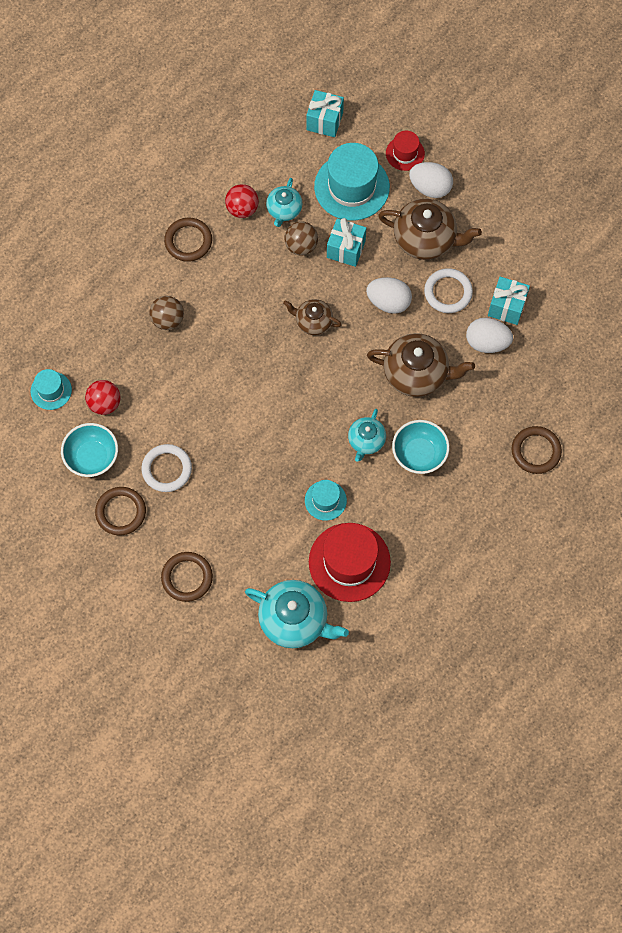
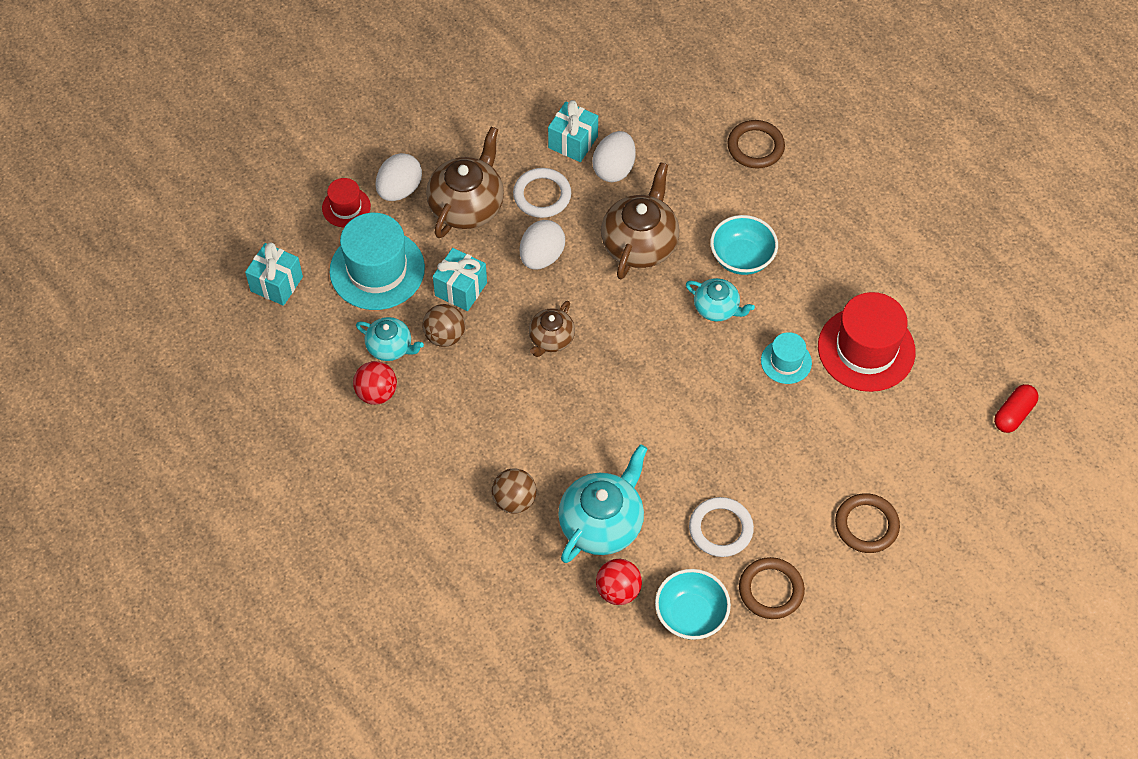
camera: 80 degrees left, 10 degrees down
turquoise hat [31,369,72,410] -> none
brown ring [164,218,212,262] -> none
turquoise teapot [245,580,349,648] -> turquoise teapot moved to [558,444,648,563]
none -> red capsule [994,384,1039,433]

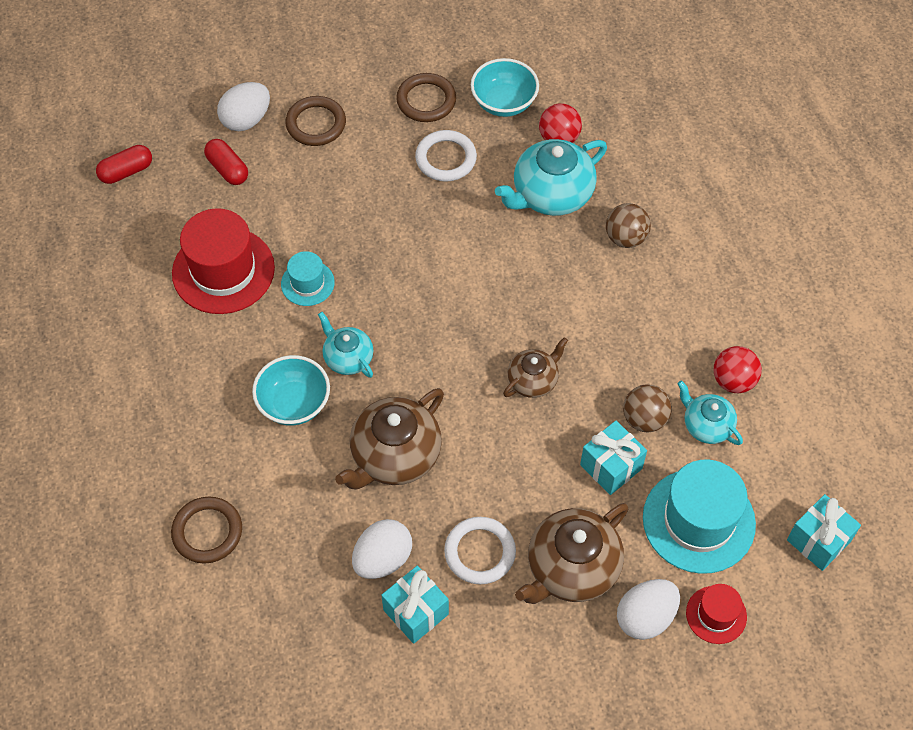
camera: 160 degrees left, 0 degrees up
white egg [520,220,565,269] -> white egg moved to [217,82,270,131]
none -> red capsule [204,139,248,185]

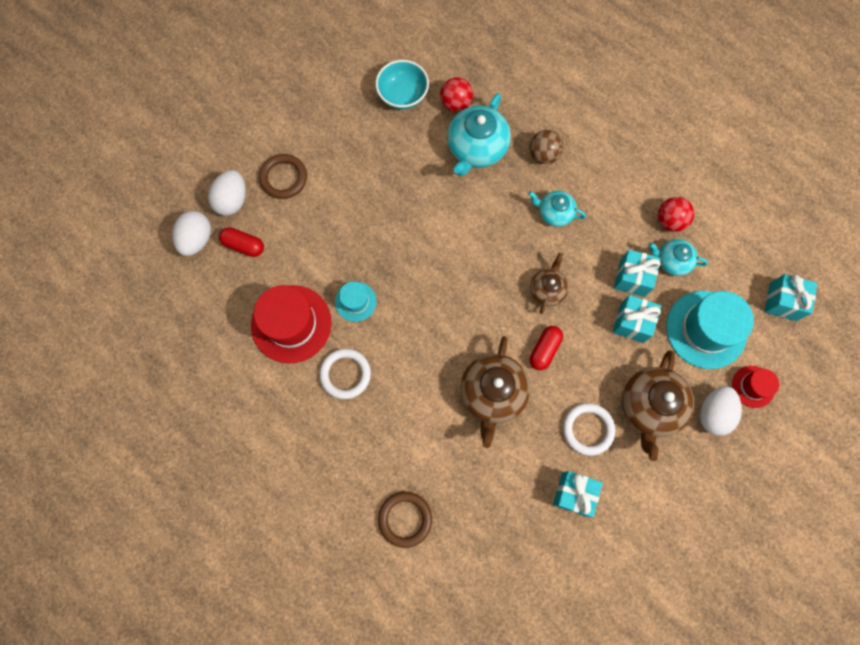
camera: 30 degrees left, 15 degrees up
red capsule [96,145,152,184] -> red capsule moved to [530,326,563,370]
turquoise bowl [252,355,330,426] -> none
turquoise teapot [318,312,373,378] -> turquoise teapot moved to [528,190,586,227]
white egg [352,519,412,579] -> white egg moved to [172,211,211,256]
brown ring [396,73,456,122] -> none
white ring [415,130,477,182] -> white ring moved to [319,348,371,399]
brown ball [623,384,672,432] -> turquoise gift [614,250,661,297]

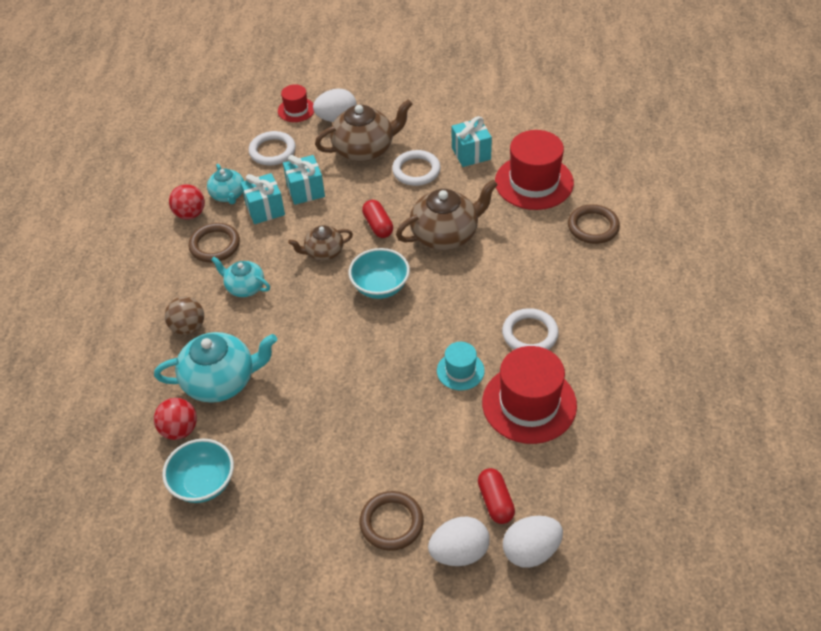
camera: 125 degrees left, 25 degrees down
turquoise teapot [528,190,586,227] -> turquoise teapot turned 135 degrees clockwise [211,257,270,297]
red capsule [530,326,563,370] -> red capsule turned 75 degrees clockwise [362,200,393,238]
turquoise hat [666,291,754,369] -> white ring [249,131,296,165]
turquoise gift [765,274,817,321] -> none
none -> brown ring [189,223,240,262]
none -> turquoise bowl [349,248,410,299]
none -> red hat [495,130,574,210]

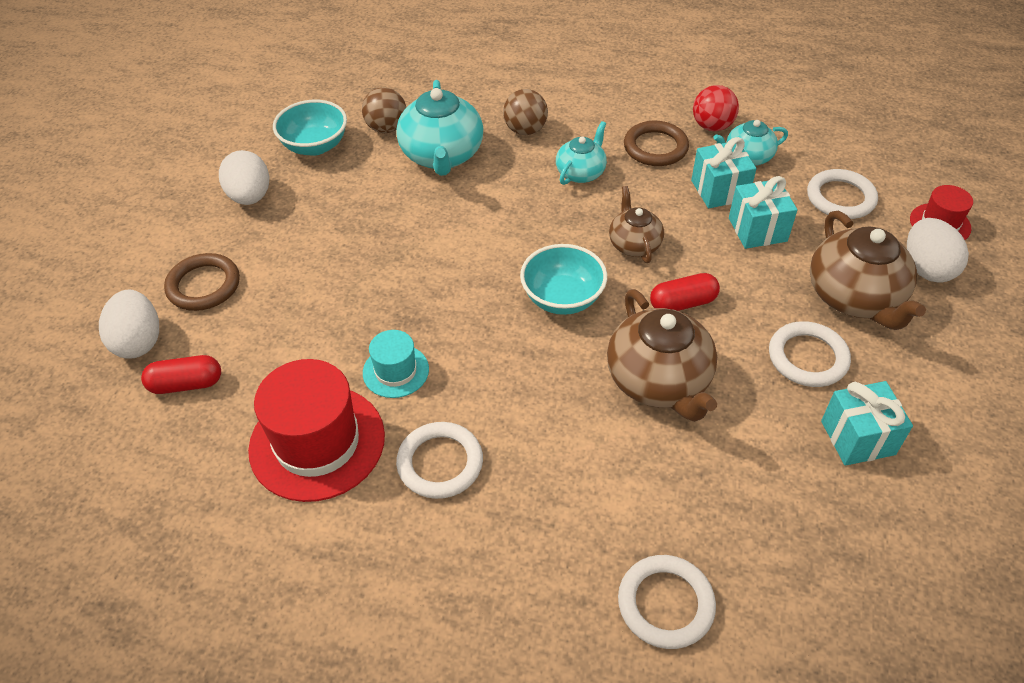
camera: 95 degrees right, 0 degrees up
red ball [154,398,197,440] -> brown ball [362,87,406,133]
red hat [495,130,574,210] -> none
white egg [503,516,563,568] -> white egg moved to [219,150,269,205]
brown ring [568,204,620,244] -> white ring [618,555,716,649]

